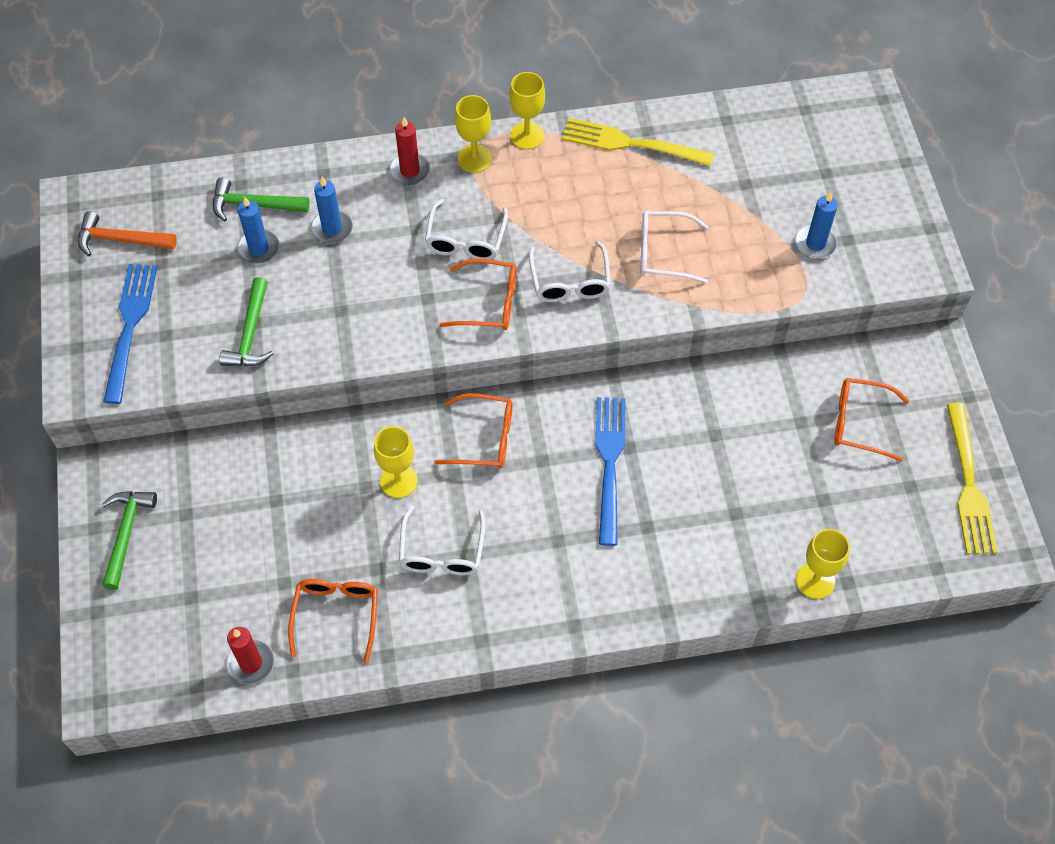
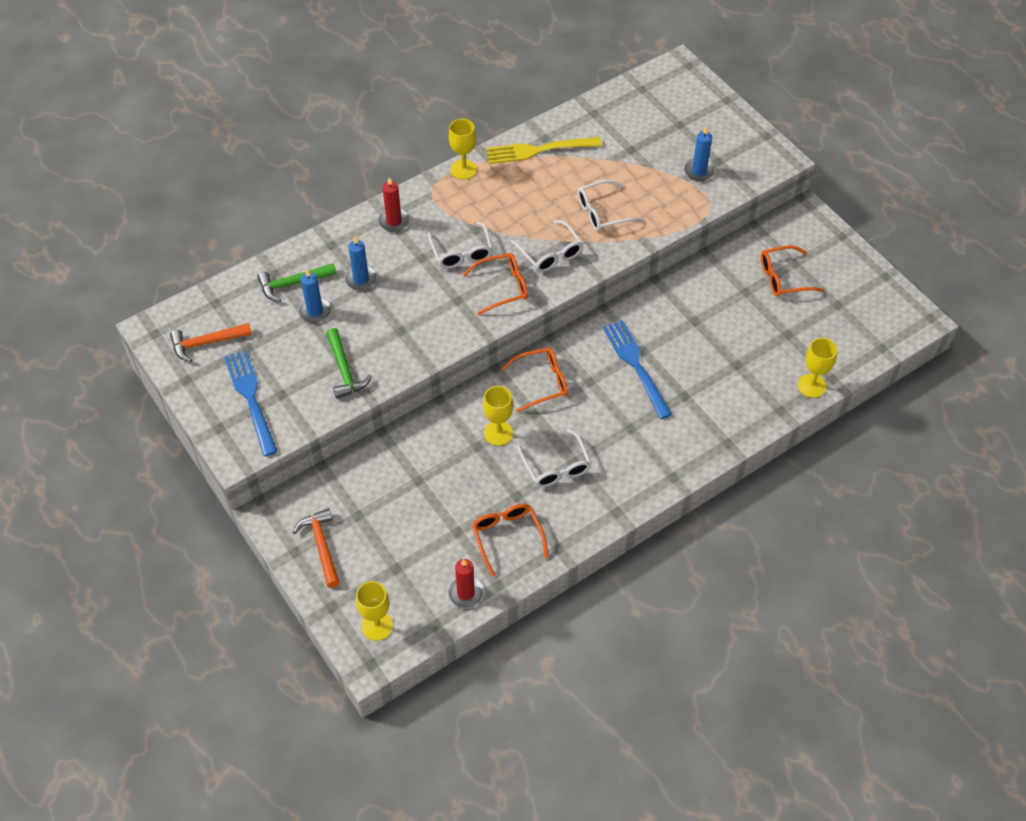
camera: 25 degrees left, 5 degrees down
green hammer [102,491,157,590] -> orange hammer [293,508,340,588]
yellow goblet [455,95,492,173] -> yellow goblet moved to [356,581,393,641]
yellow fork [947,403,998,554] -> none

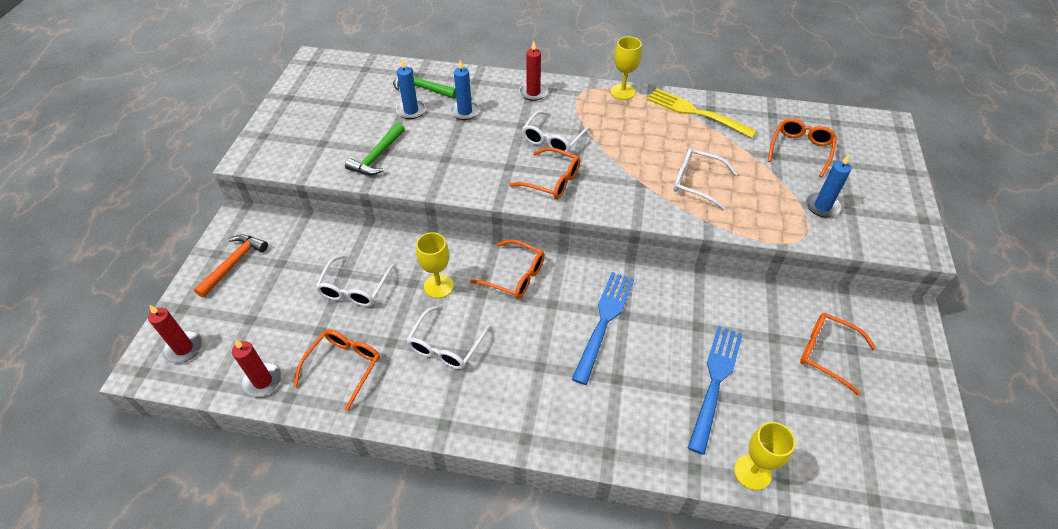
camera: 45 degrees right, 5 degrees down
orange hammer [170,323,252,362] -> none
blue fork [224,350,278,456] -> blue fork moved to [688,326,743,455]
yellow goblet [356,581,393,641] -> red candle [148,305,202,363]
white glasses [511,220,583,272] -> white glasses moved to [315,255,394,307]
none -> orange glasses [768,118,837,177]

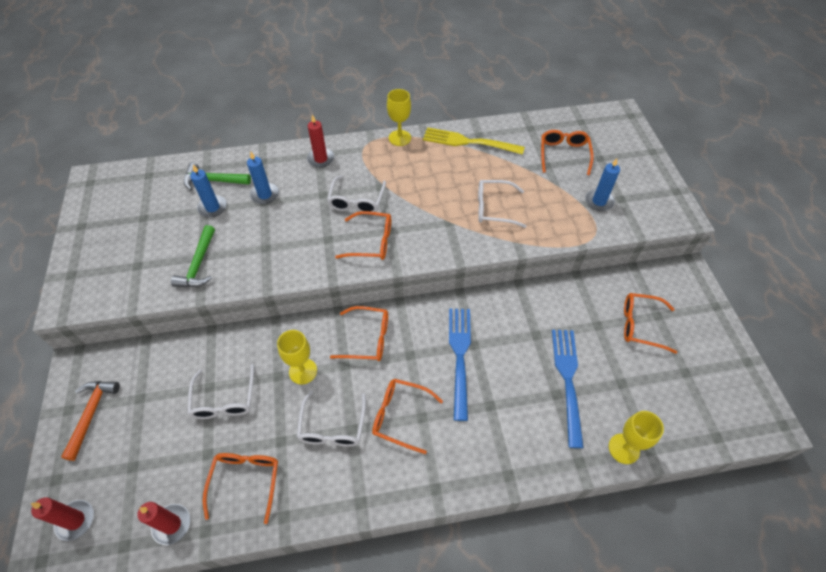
camera: 20 degrees left, 5 degrees up
none -> orange glasses [372,379,443,454]

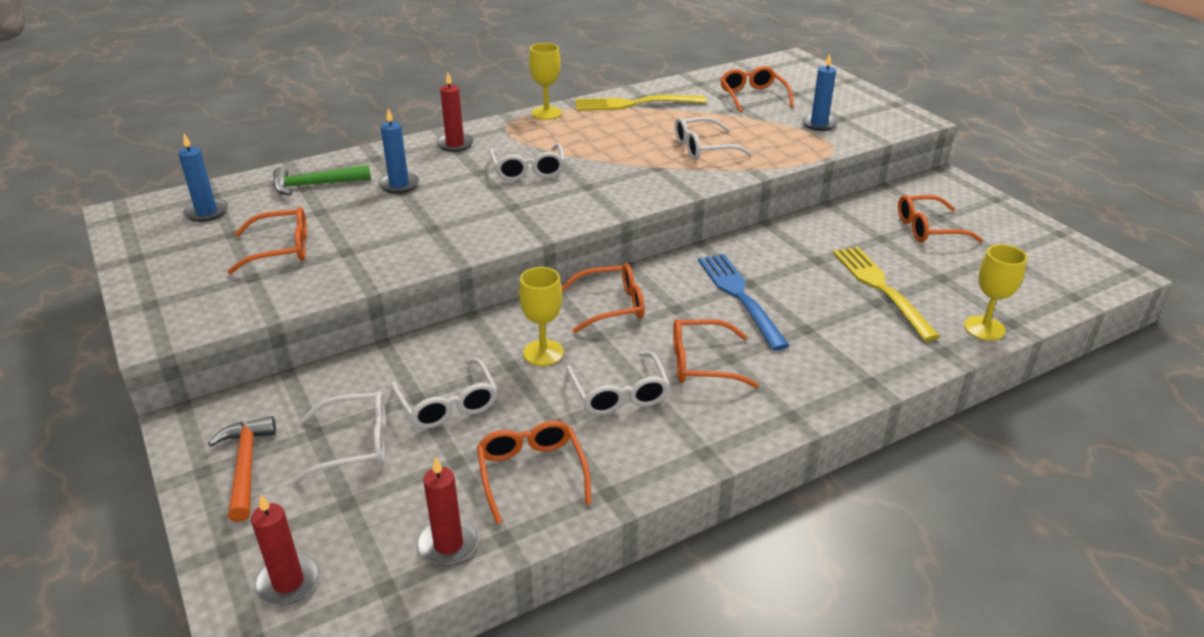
camera: 20 degrees left, 20 degrees down
green hammer [171,225,215,287] -> none
blue candle [190,165,227,217] -> blue candle moved to [178,134,228,222]
orange glasses [335,211,391,260] -> orange glasses moved to [227,207,307,274]
blue fork [552,330,584,448] -> yellow fork [833,247,940,341]
none -> white glasses [293,392,386,482]

